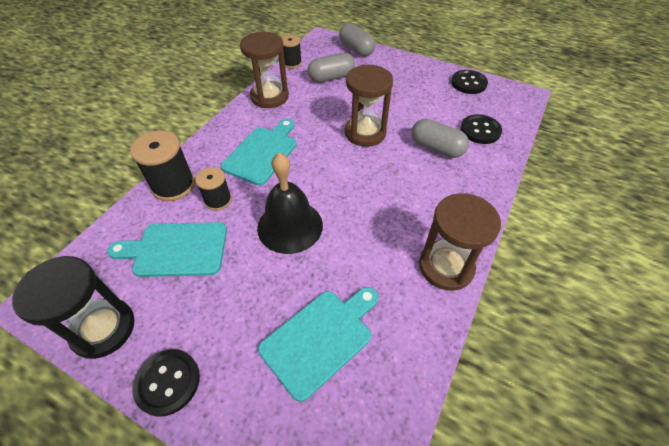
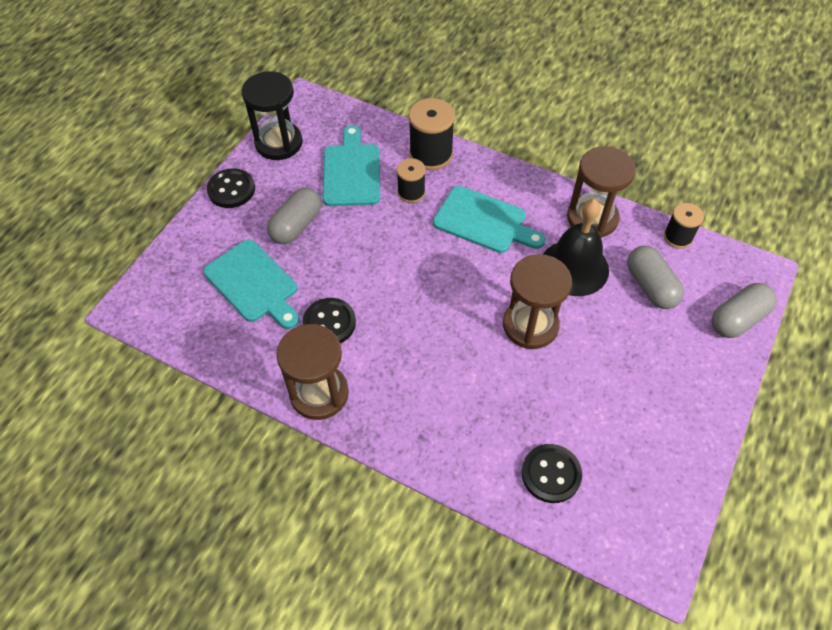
camera: 90 degrees right, 5 degrees up
black bell [257,153,323,254] -> black bell moved to [543,199,609,296]
grey capsule [411,119,469,158] -> grey capsule moved to [267,187,322,244]
black button [451,70,488,94] -> black button moved to [302,298,356,343]

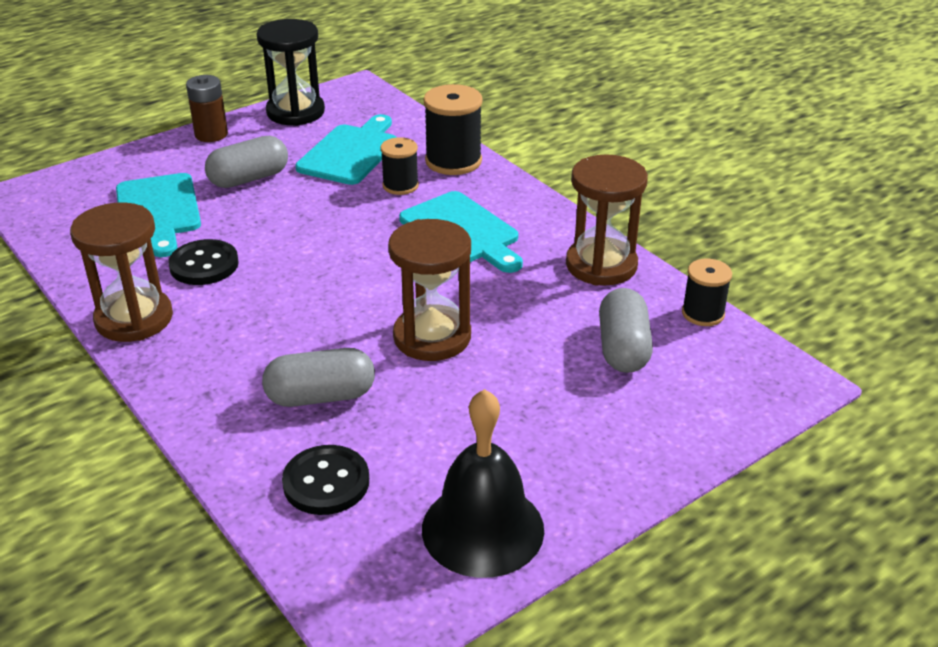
camera: 25 degrees right, 20 degrees down
black button [207,168,255,208] -> brown battery [186,75,228,142]
black bell [543,199,609,296] -> black bell moved to [422,389,544,578]
grey capsule [712,283,777,338] -> grey capsule moved to [262,348,375,407]

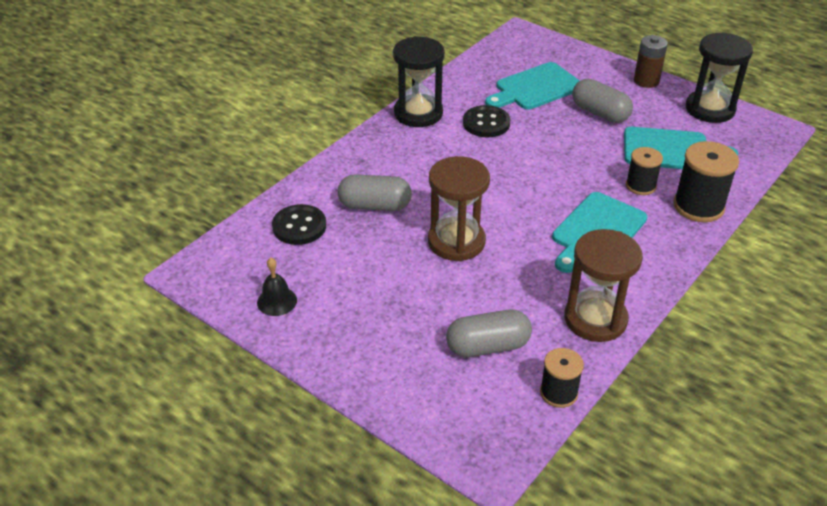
camera: 75 degrees right, 5 degrees up
brown hourglass [70,202,173,342] -> black hourglass [393,36,445,127]
grey capsule [262,348,375,407] -> grey capsule turned 60 degrees counterclockwise [338,174,412,211]
black bell [422,389,544,578] -> black bell [257,258,297,316], size x0.50

